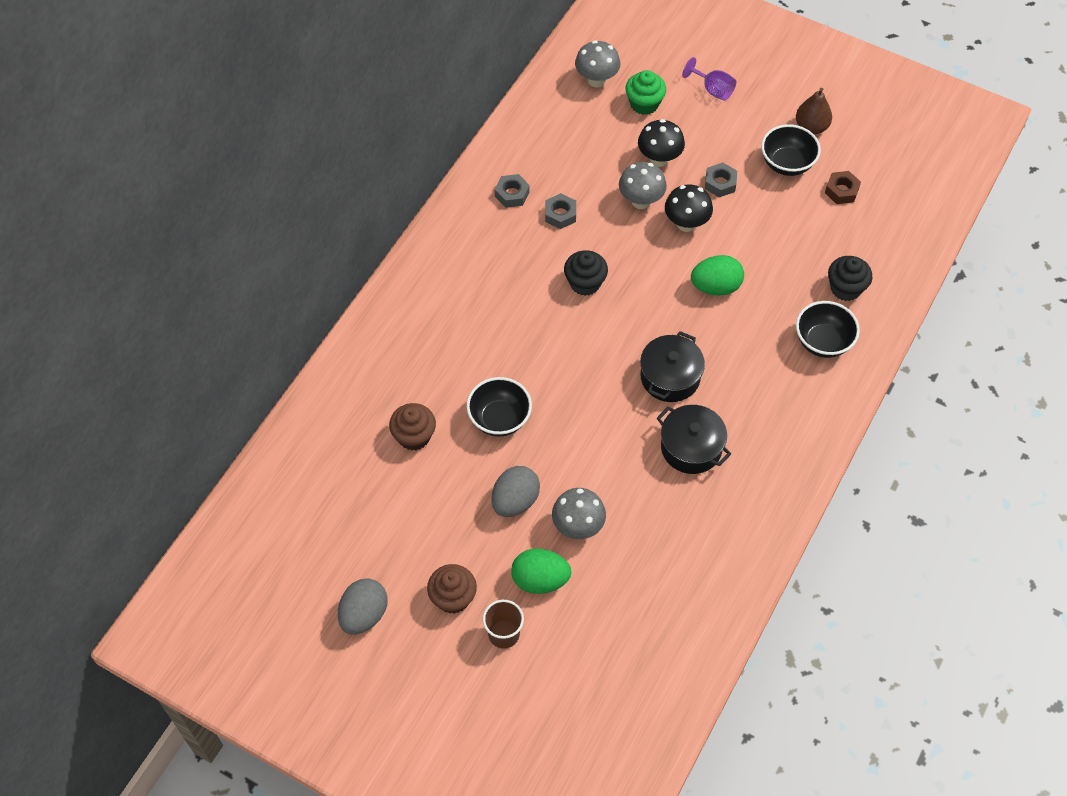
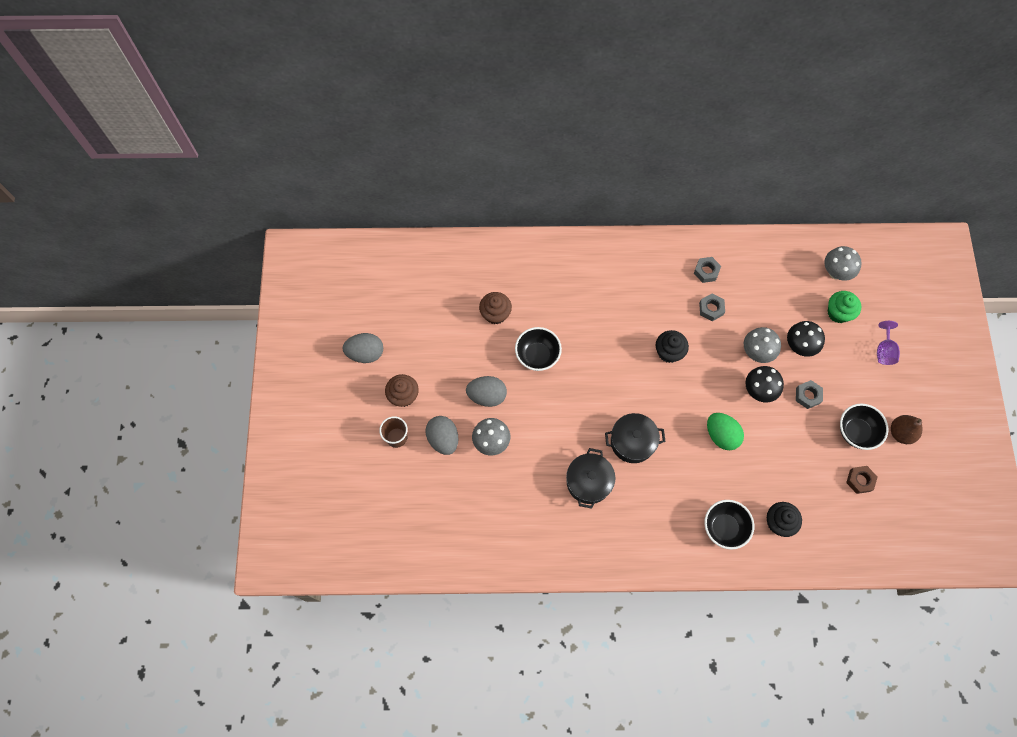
camera: 60 degrees right, 10 degrees up
green egg [511,548,571,594] -> grey egg [425,416,458,455]

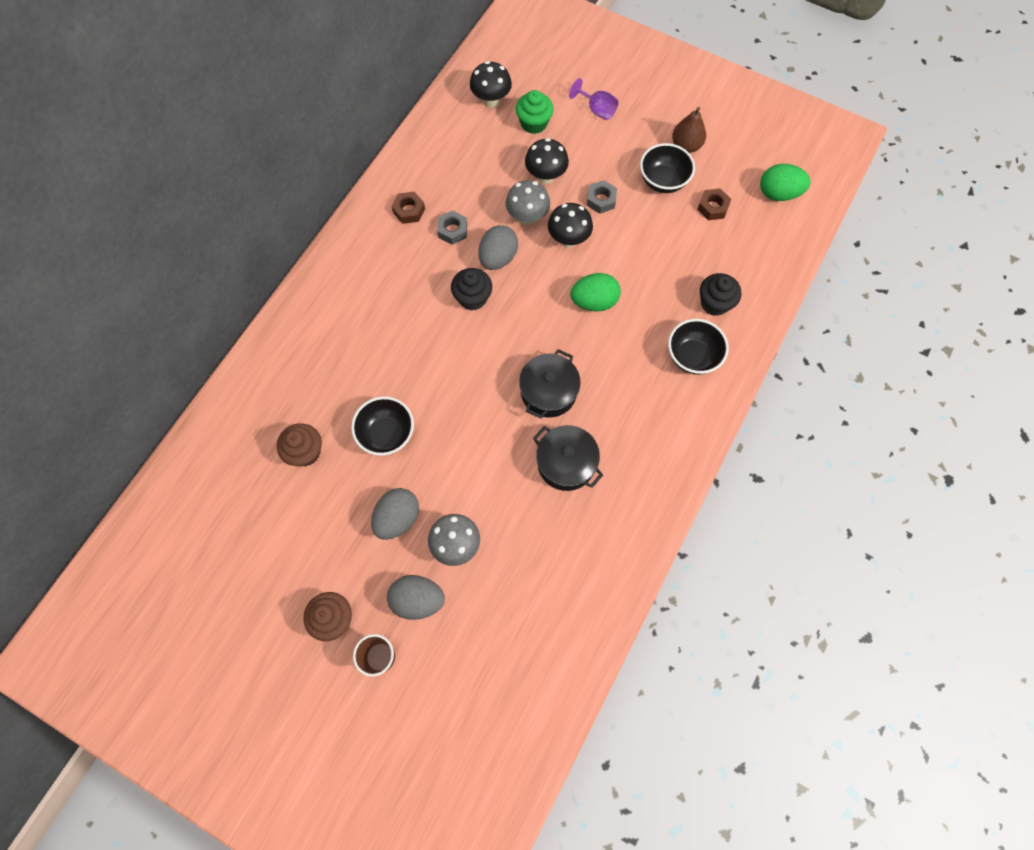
camera: 60 degrees left, 0 degrees up
grey egg [342,333,383,363] -> grey egg moved to [478,225,518,270]
grey nut [694,257,721,283] -> brown nut [391,192,425,224]
grey mushroom [824,246,862,281] -> black mushroom [470,61,512,108]
none -> green egg [760,164,811,201]

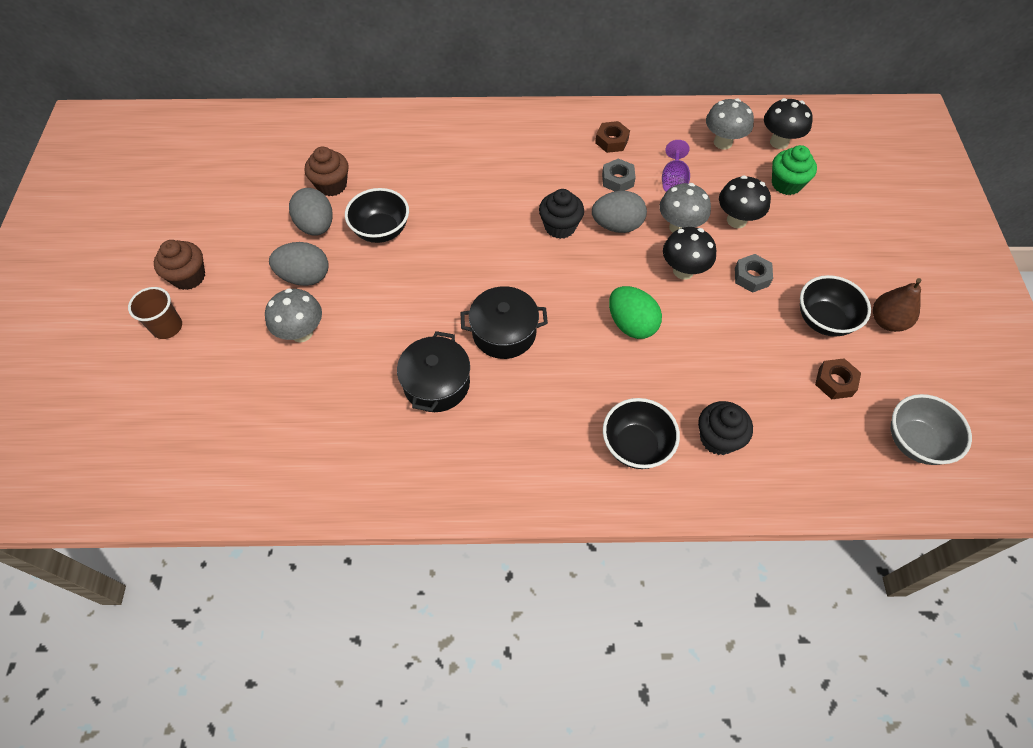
camera: 60 degrees right, 10 degrees down
grey egg [387,575,445,620] -> grey egg moved to [289,188,333,236]
purple goblet [569,78,619,120] -> purple goblet moved to [662,140,690,192]
green egg [760,164,811,201] -> grey bowl [891,394,972,465]
none -> grey mushroom [706,99,754,149]

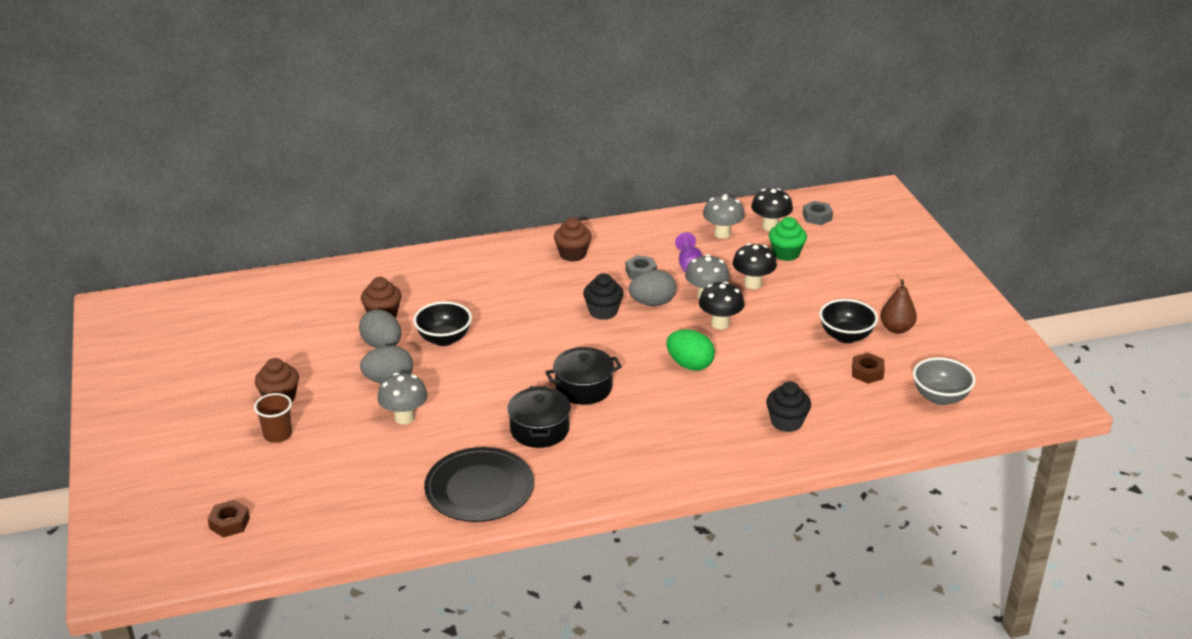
camera: 15 degrees left, 25 degrees down
brown nut [595,121,630,153] -> brown nut moved to [208,500,250,538]
black bowl [603,398,680,469] -> none
grey nut [735,254,773,293] -> grey nut moved to [803,201,833,225]
none -> black plate [424,447,534,522]
none -> brown cupcake [554,217,592,262]

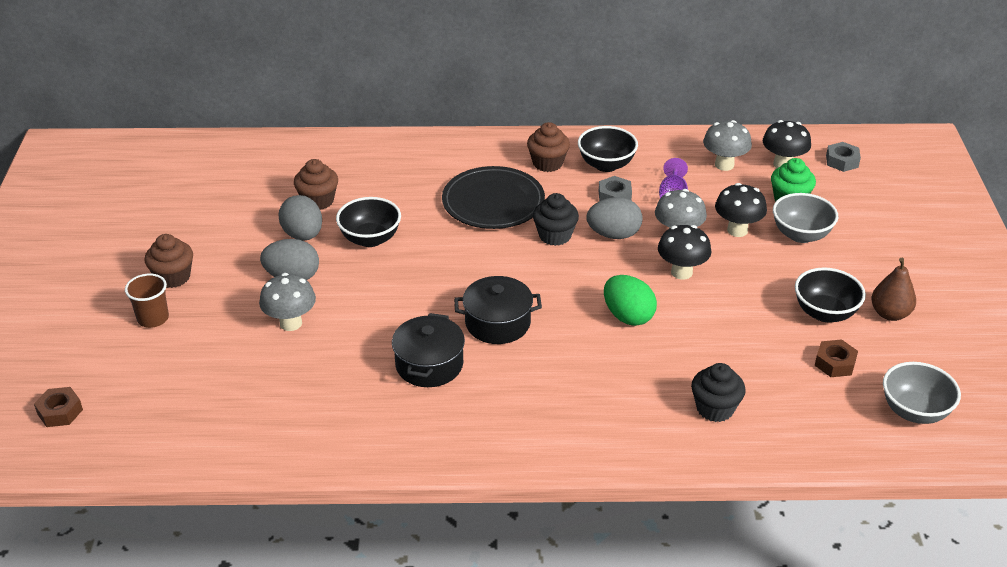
camera: 15 degrees right, 5 degrees up
black plate [424,447,534,522] -> black plate moved to [442,166,545,229]
none -> black bowl [578,126,638,172]
none -> grey bowl [773,193,838,243]

